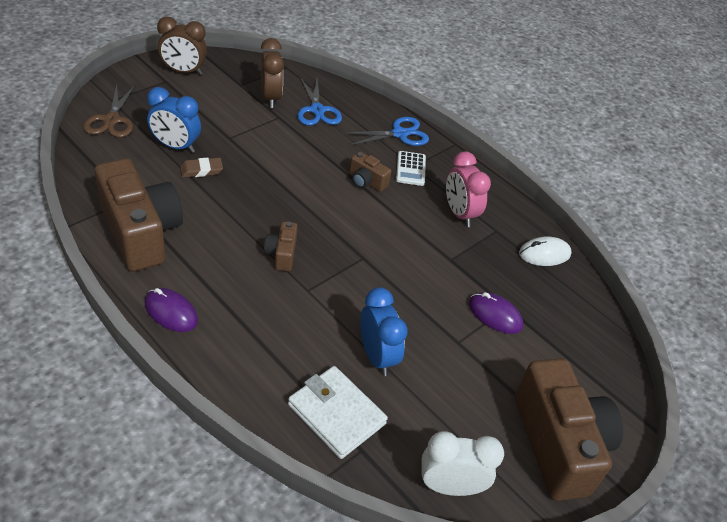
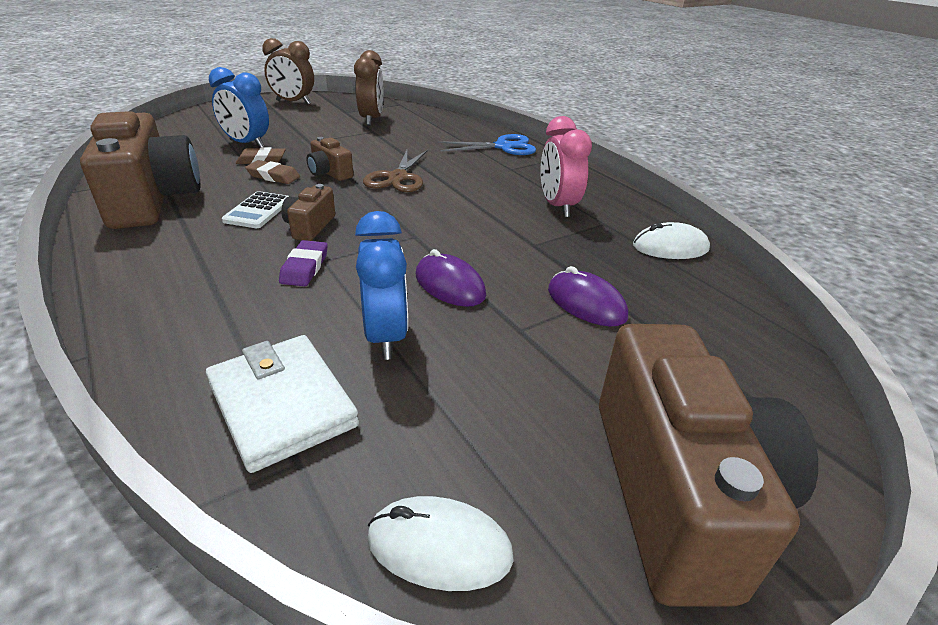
camera: 15 degrees right, 10 degrees down
brown scissors [83,85,135,138] -> brown scissors moved to [363,150,428,192]
purple mouse [145,288,198,332] -> purple mouse moved to [416,249,486,307]
blue scissors [297,77,342,126] -> none
brown camera [349,152,391,192] -> brown camera moved to [306,137,353,181]
white calculator [396,151,426,186] -> white calculator moved to [222,191,290,228]
white clock [421,431,504,496] -> white mouse [367,496,514,591]
none -> brown eraser [245,160,300,184]
none -> purple eraser [279,240,328,286]

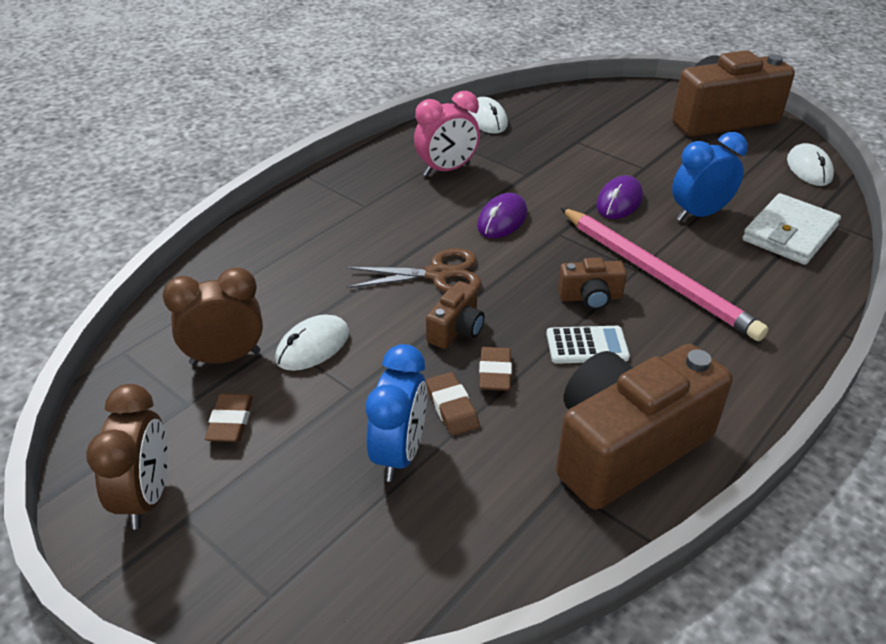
camera: 105 degrees left, 5 degrees up
purple eraser [279,240,328,286] -> pink pencil [561,208,768,341]
blue scissors [438,134,536,155] -> none
purple mouse [548,266,628,326] -> purple mouse moved to [477,193,527,238]
none -> brown eraser [205,393,253,442]
none -> white mouse [275,314,349,371]

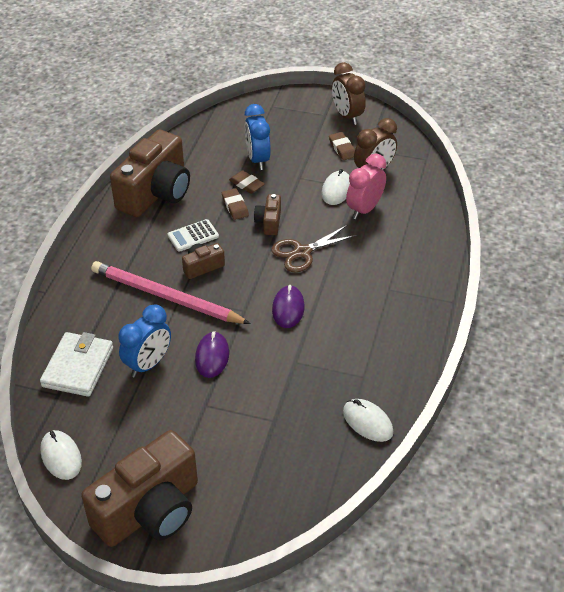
camera: 155 degrees right, 5 degrees up
pink clock [414,91,480,176] -> pink clock moved to [346,153,386,219]

